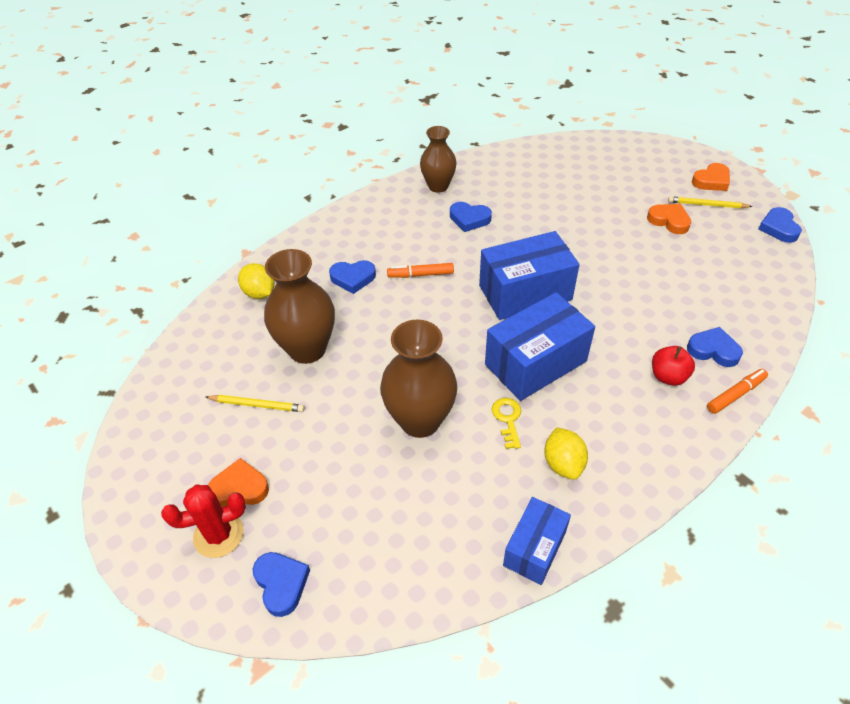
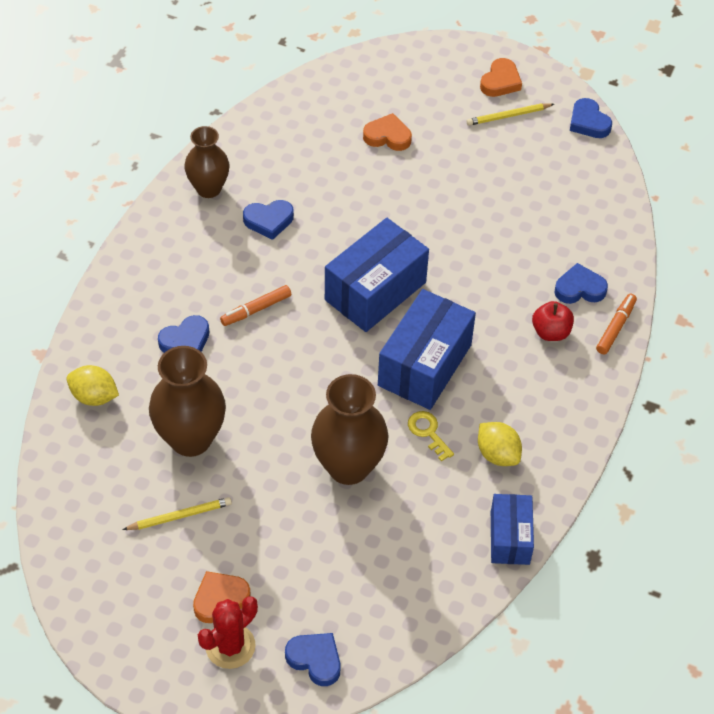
camera: 30 degrees left, 5 degrees up
orange heart [647,204,691,234] -> orange heart moved to [363,113,412,151]

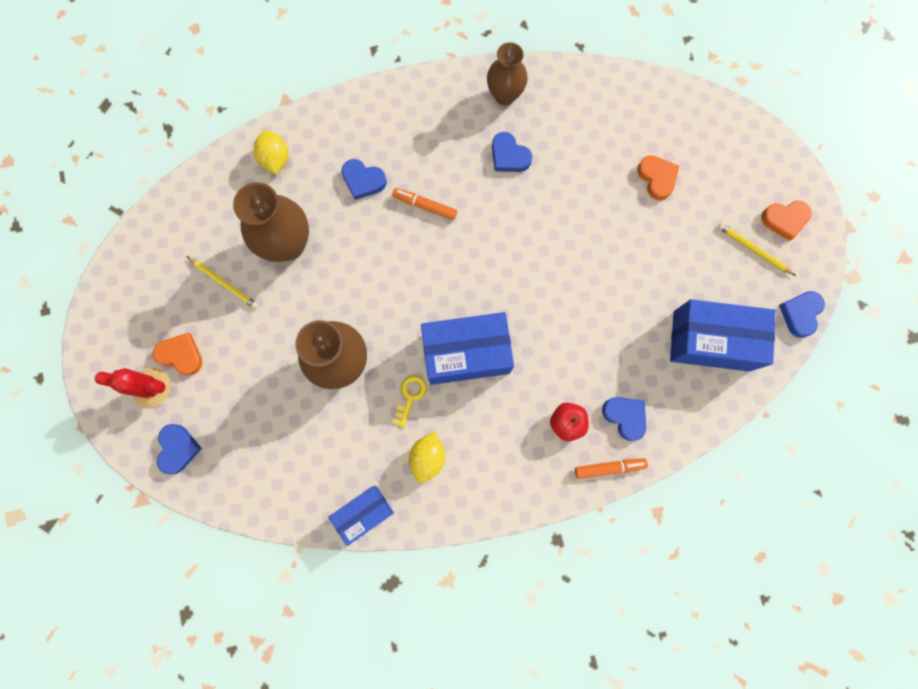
camera: 55 degrees right, 25 degrees up
blue box [325,218,429,332] -> blue box moved to [670,299,775,372]

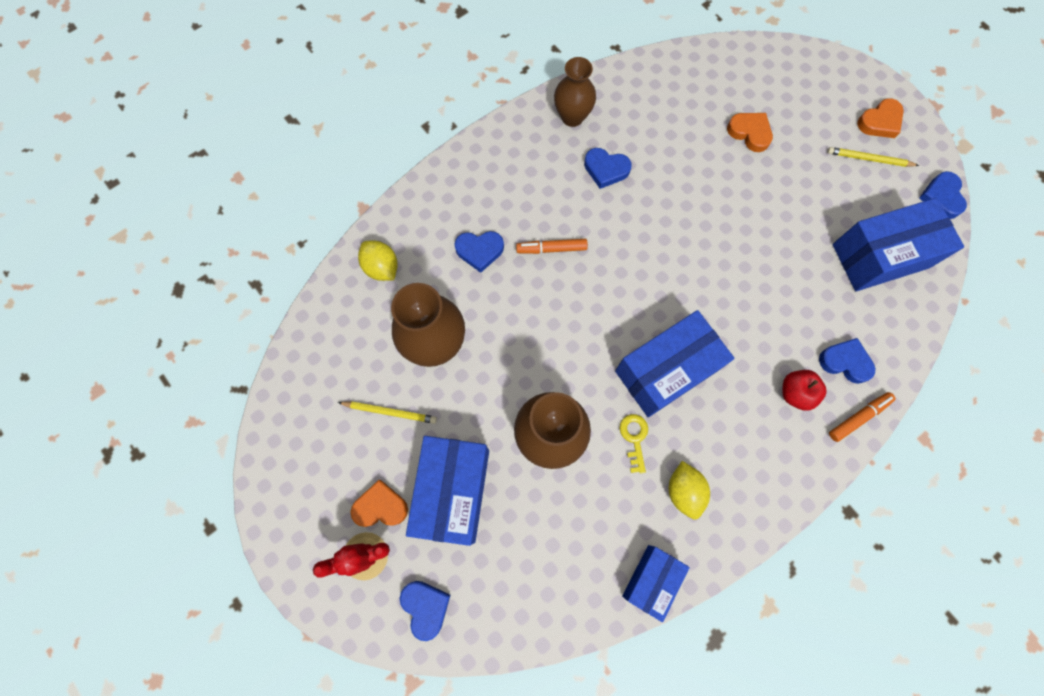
camera: 25 degrees left, 5 degrees down
none -> blue box [406,436,489,546]

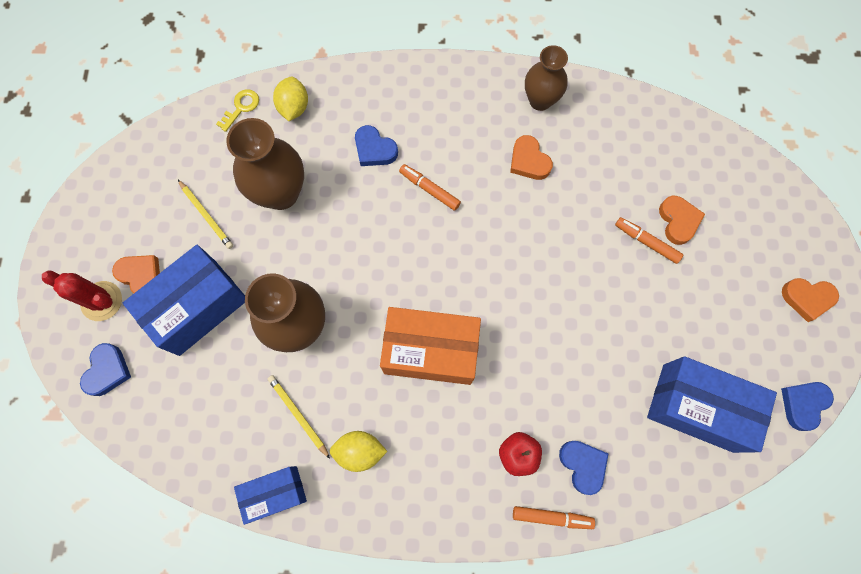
camera: 40 degrees right, 0 degrees up
blue heart [584,148,632,189] -> orange heart [510,135,553,180]
blue box [615,310,735,417] -> orange box [380,307,481,385]
yellow key [620,414,648,473] -> yellow key moved to [216,89,259,132]
yellow lemon [669,461,710,520] -> yellow lemon turned 60 degrees clockwise [330,431,387,472]
yellow pencil [827,147,919,167] -> yellow pencil moved to [268,375,330,459]
none -> orange marker [615,217,683,264]

